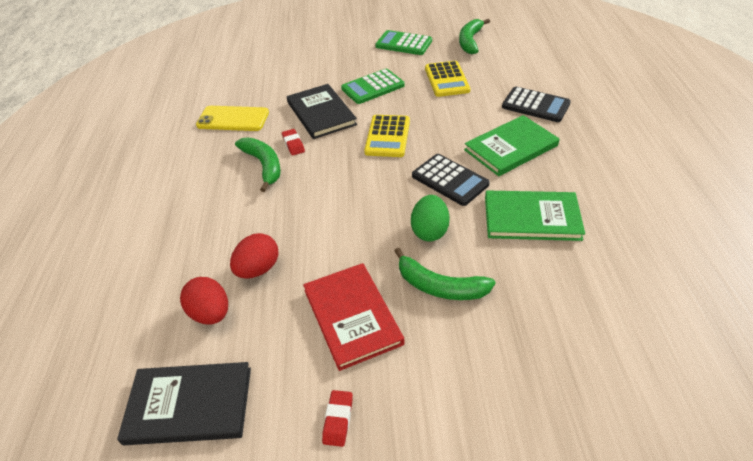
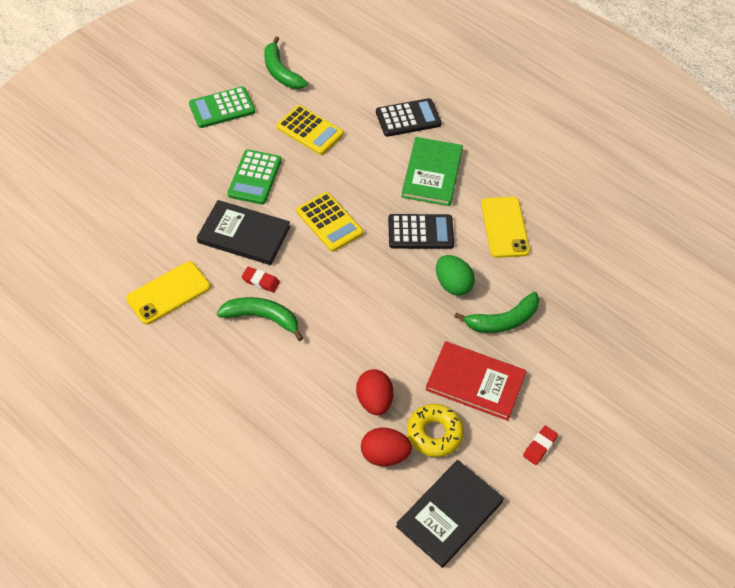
camera: 50 degrees left, 10 degrees up
red eraser [322,390,353,447] -> red eraser turned 75 degrees clockwise [523,426,558,465]
green book [485,190,585,241] -> yellow phone [481,197,530,258]
none -> yellow donut [407,404,464,457]

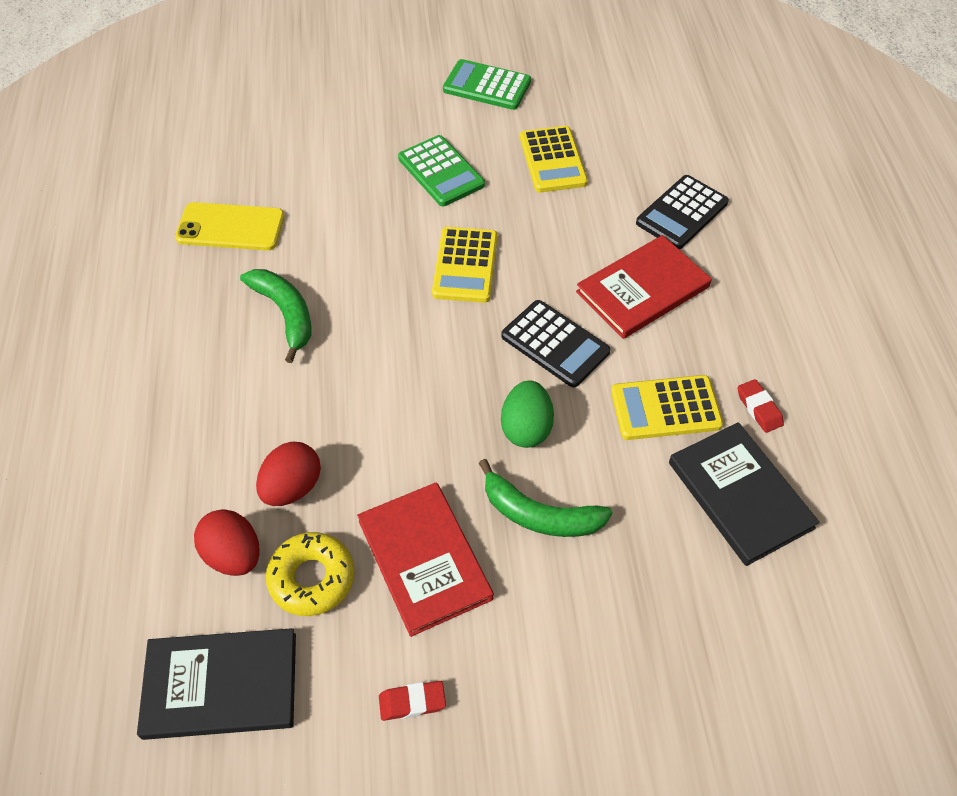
camera: 45 degrees right, 0 degrees up
black book [197,200,290,265] -> black book moved to [669,422,820,566]
green calculator [228,150,282,205] -> green calculator turned 90 degrees counterclockwise [398,135,485,206]
red eraser [241,267,280,293] -> red eraser moved to [738,379,784,433]
green banana [264,36,308,89] -> none
black calculator [376,98,442,137] -> black calculator turned 105 degrees clockwise [636,175,729,249]
green book [401,137,463,206] -> red book [576,235,711,339]
yellow phone [481,197,530,258] -> yellow calculator [611,375,723,440]

